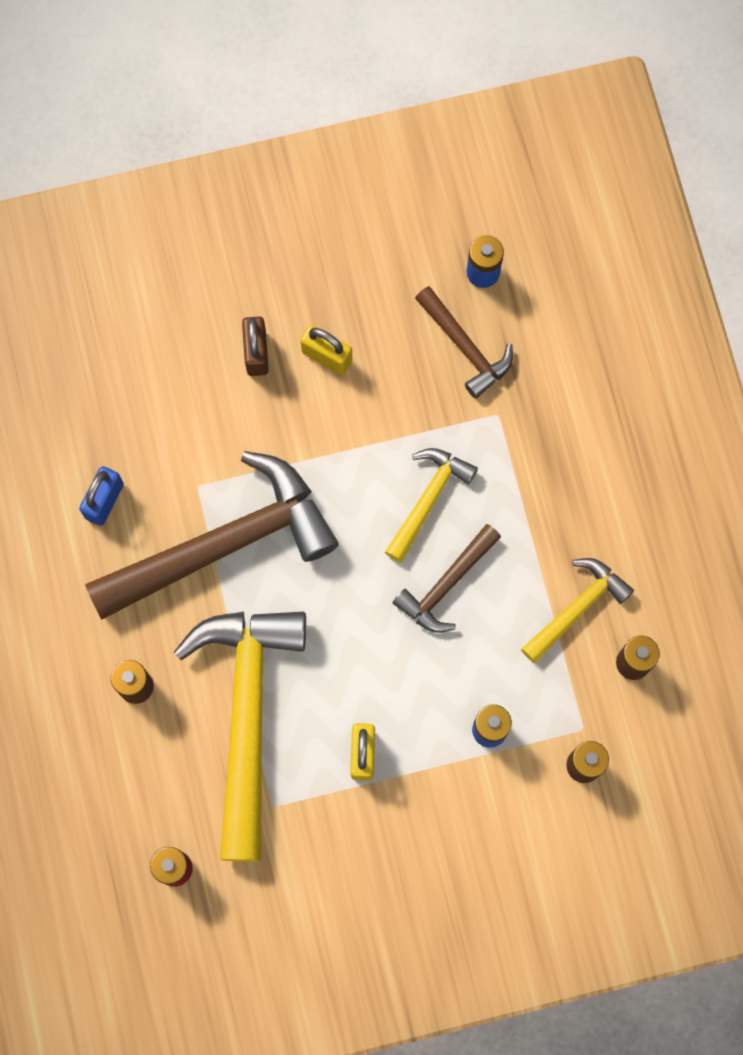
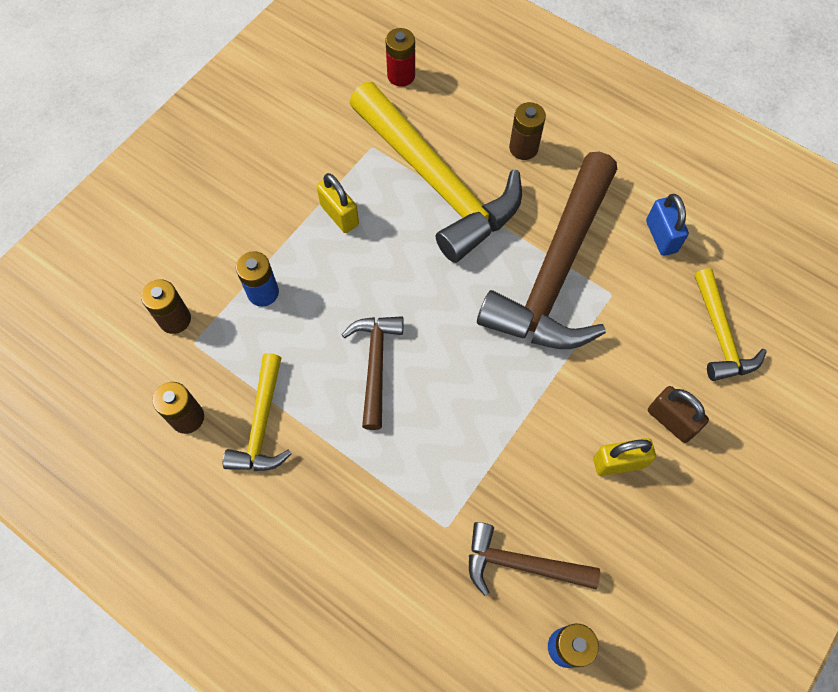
camera: 140 degrees right, 10 degrees down
yellow hammer [385,448,478,562] -> yellow hammer moved to [695,268,767,381]

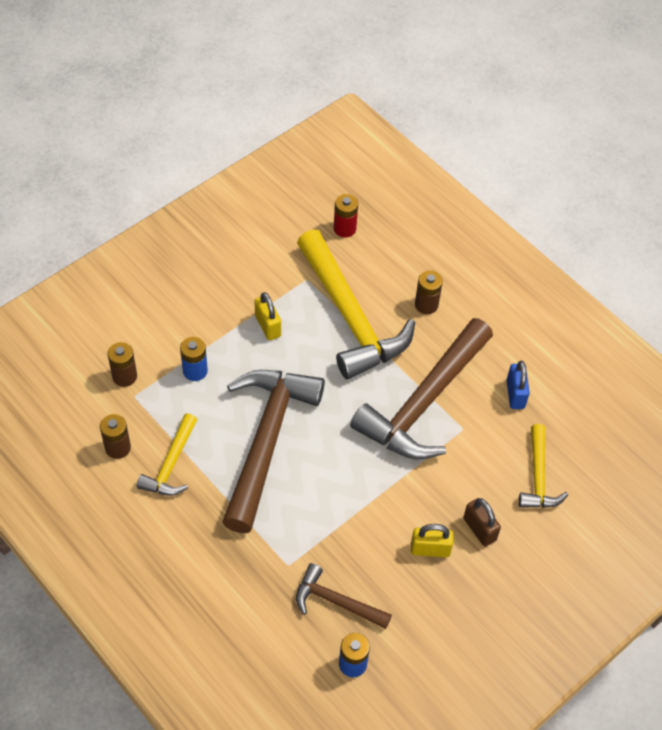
camera: 10 degrees right, 10 degrees down
brown hammer [342,316,404,430] -> brown hammer [222,370,325,533], size x1.98

